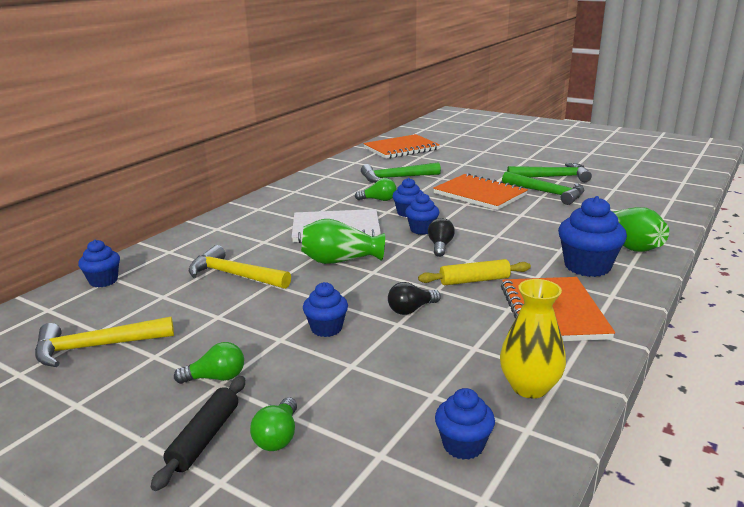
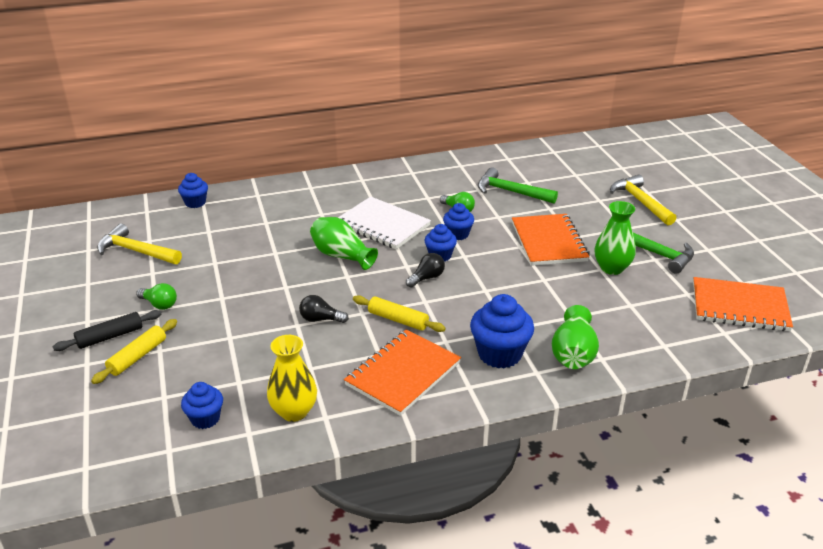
camera: 40 degrees right, 10 degrees up
yellow hammer [189,245,291,289] -> yellow hammer moved to [610,174,676,225]
green light bulb [250,397,297,451] -> yellow rolling pin [91,319,177,384]
blue cupcake [303,282,348,337] -> none
orange notebook [363,134,440,159] -> orange notebook moved to [693,277,793,331]
green hammer [502,171,584,205] -> green vase [595,201,636,275]

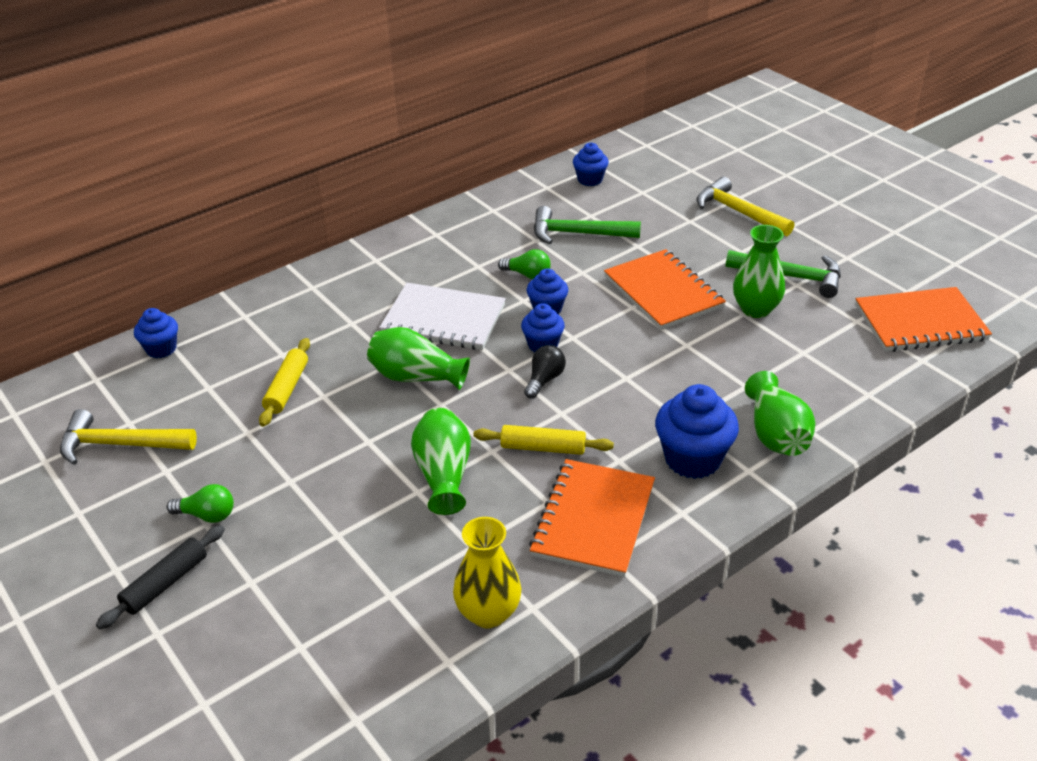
camera: 20 degrees left, 5 degrees up
yellow rolling pin [91,319,177,384] -> yellow rolling pin moved to [259,338,310,427]
blue cupcake [181,382,223,429] -> blue cupcake moved to [573,143,609,186]
black light bulb [299,295,349,323] -> green vase [411,408,471,515]

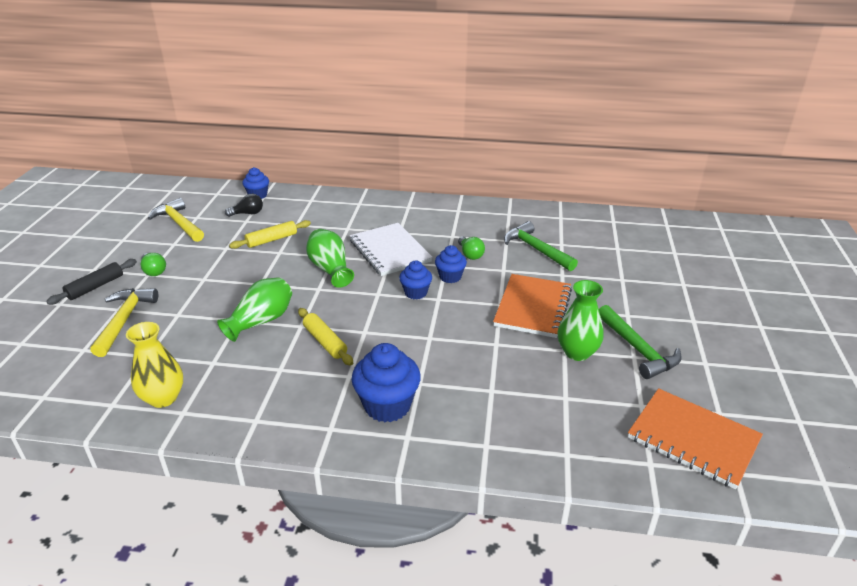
camera: 45 degrees right, 5 degrees down
black rolling pin [96,525,225,629] -> black rolling pin turned 45 degrees counterclockwise [46,259,137,305]
black light bulb [524,345,566,399] -> black light bulb moved to [225,194,263,217]
orange notebook [529,459,655,577] -> none
blue cupcake [573,143,609,186] -> none
yellow hammer [697,177,795,237] -> yellow hammer moved to [90,288,158,357]
green vase [745,371,815,456] -> none

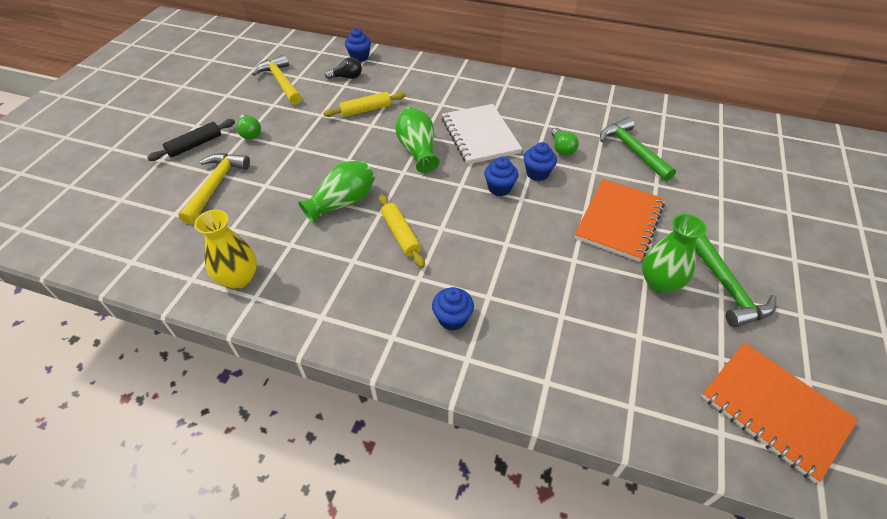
camera: 10 degrees right, 15 degrees up
blue cupcake [352,343,421,422] -> blue cupcake [432,287,474,331], size x0.60

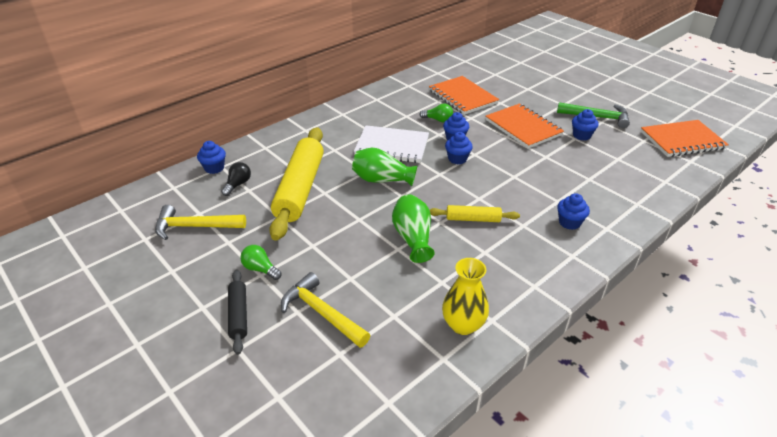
camera: 60 degrees left, 10 degrees down
green light bulb [236,114,261,140] -> green light bulb turned 150 degrees counterclockwise [240,245,282,280]
yellow rolling pin [323,92,406,117] -> yellow rolling pin [269,127,324,241], size x2.09
green hammer [600,117,676,181] -> orange notebook [429,76,499,115]
green vase [642,214,707,293] -> blue cupcake [572,109,599,140]

